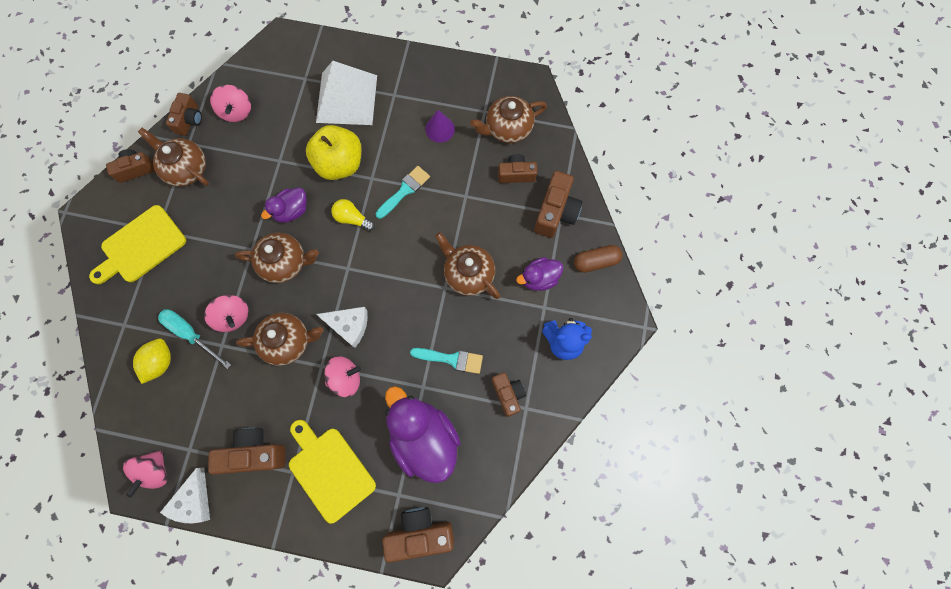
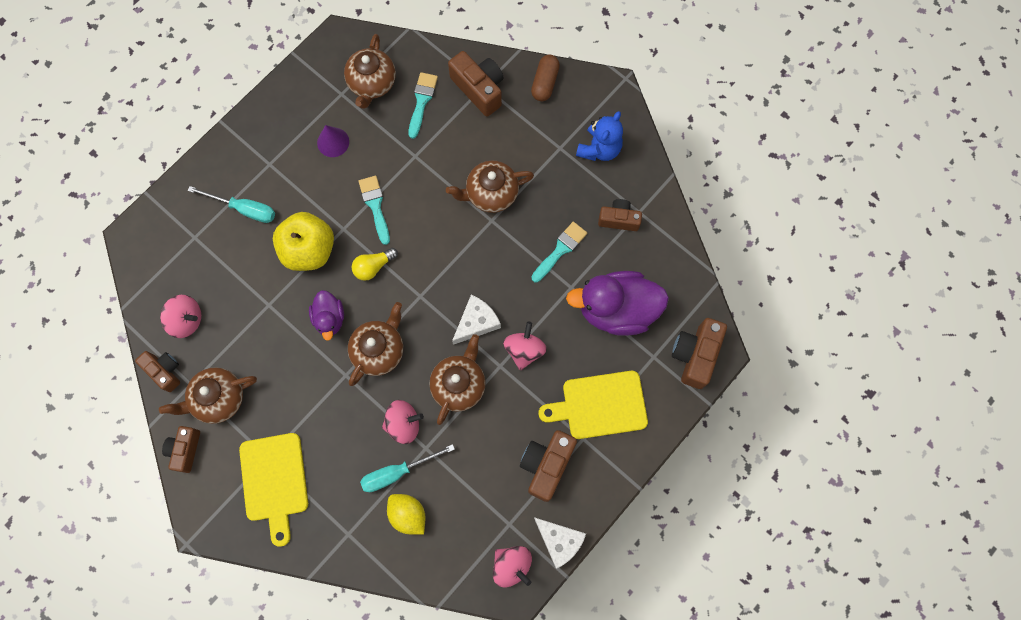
camera: 60 degrees left, 0 degrees up
white pyramid [316,61,377,125] -> turquoise screwdriver [187,186,275,223]
brown camera [498,154,537,183] -> turquoise brush [408,72,438,139]
purple duck [516,257,563,291] -> none

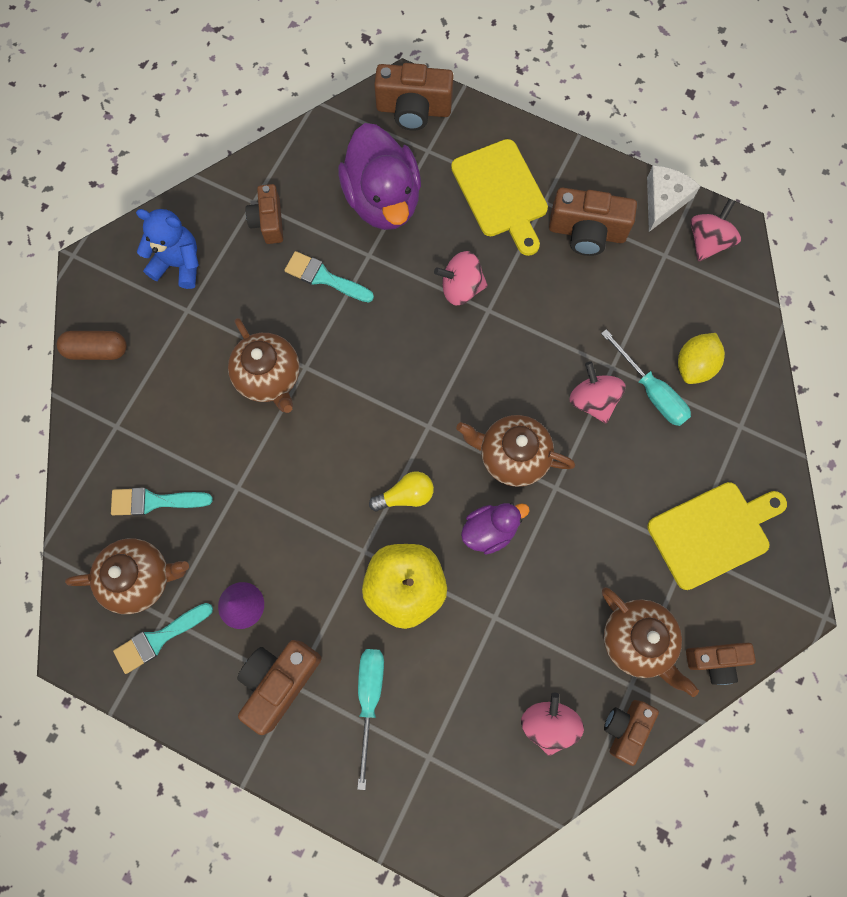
camera: 105 degrees left, 0 degrees up
yellow light bulb [352,248,398,281] -> yellow light bulb turned 60 degrees counterclockwise [369,472,434,511]
turquoise brush [358,176,390,245] -> turquoise brush moved to [113,603,213,674]
brown teapot [429,334,486,425] -> none
brown camera [448,51,504,117] -> brown camera moved to [237,640,322,735]
white cheese [452,295,501,345] -> none

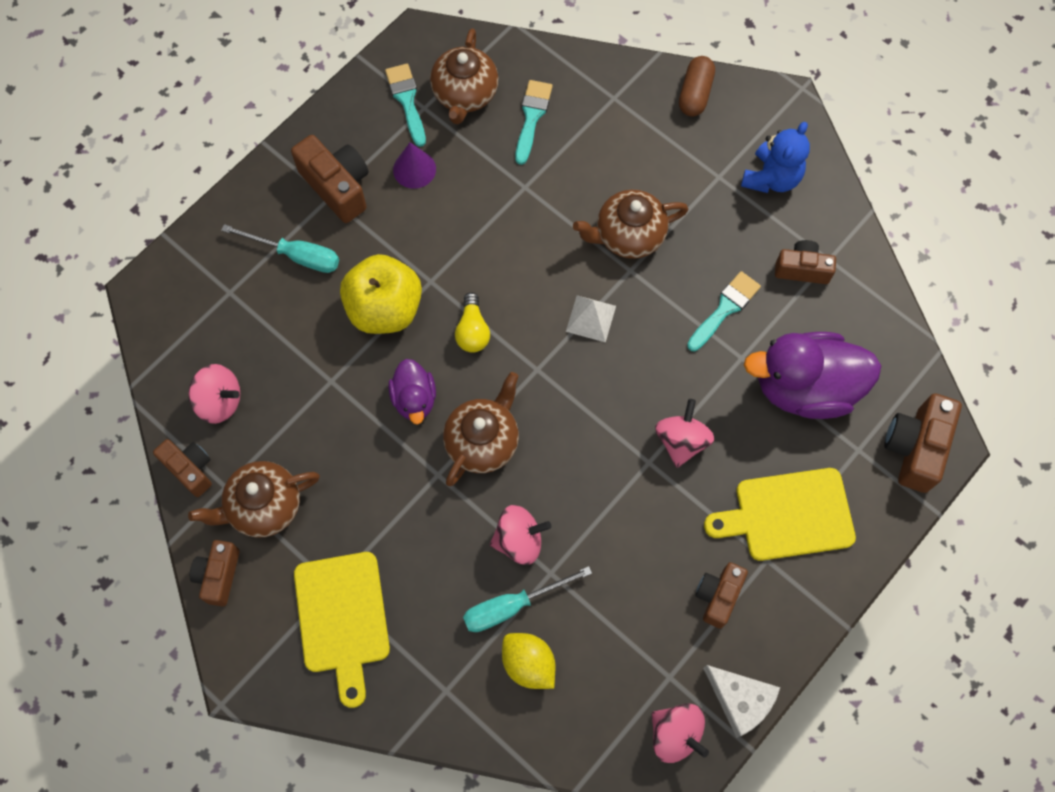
camera: 105 degrees right, 5 degrees down
brown camera [549,188,637,256] -> brown camera [695,562,748,629], size x0.66
none -> white pyramid [566,296,616,342]

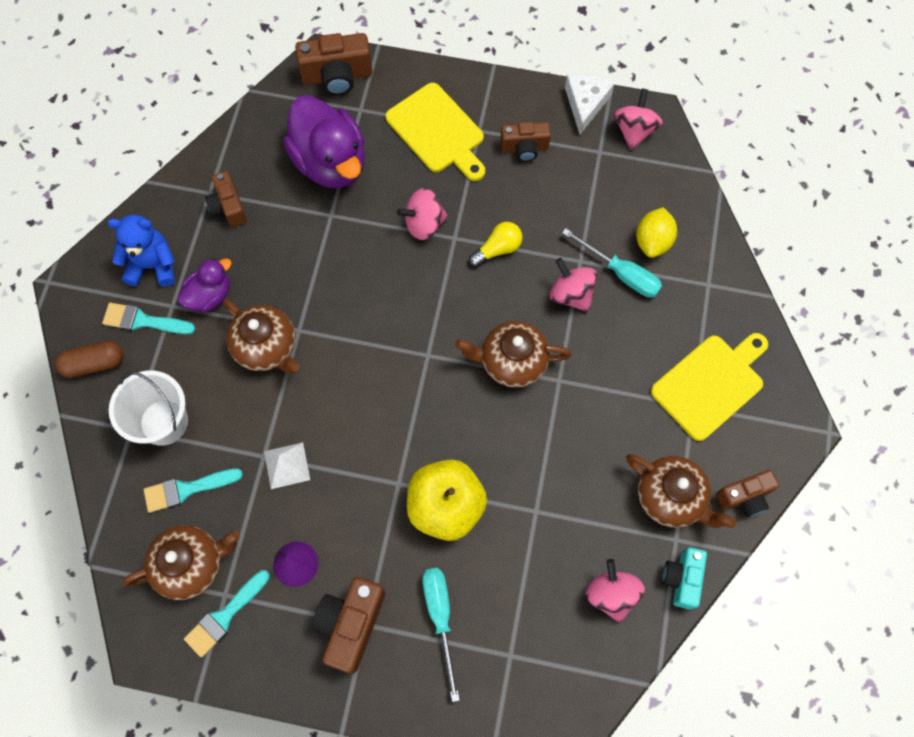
camera: 120 degrees left, 0 degrees up
brown camera [153,439,212,497] -> turquoise camera [662,547,707,610]
purple duck [388,359,436,425] -> purple duck moved to [178,258,232,312]
yellow light bulb [455,292,490,353] -> yellow light bulb moved to [469,222,523,267]
white pyramid [566,296,616,342] -> white pyramid moved to [264,442,310,489]
turquoise brush [687,271,761,351] -> turquoise brush moved to [102,303,196,334]
none -> white bucket [109,371,188,446]

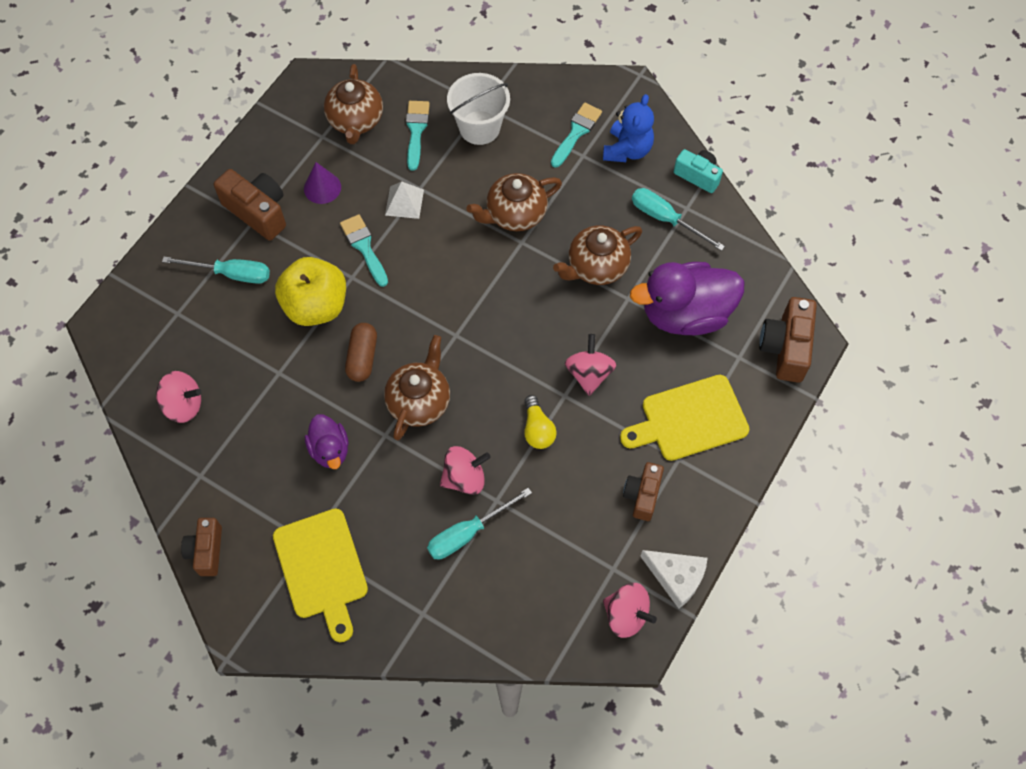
camera: 110 degrees right, 5 degrees down
brown capsule [55,341,124,378] -> brown capsule moved to [345,323,377,382]
purple duck [178,258,232,312] -> purple duck moved to [305,414,349,469]
turquoise brush [184,570,270,658] -> turquoise brush moved to [340,214,388,287]
brown camera [205,171,247,227] -> turquoise screwdriver [632,188,725,251]
brown teapot [626,454,737,528] -> brown teapot moved to [553,226,642,285]
yellow lemon [636,207,677,258] -> none
turquoise camera [662,547,707,610] -> turquoise camera moved to [674,149,723,193]

